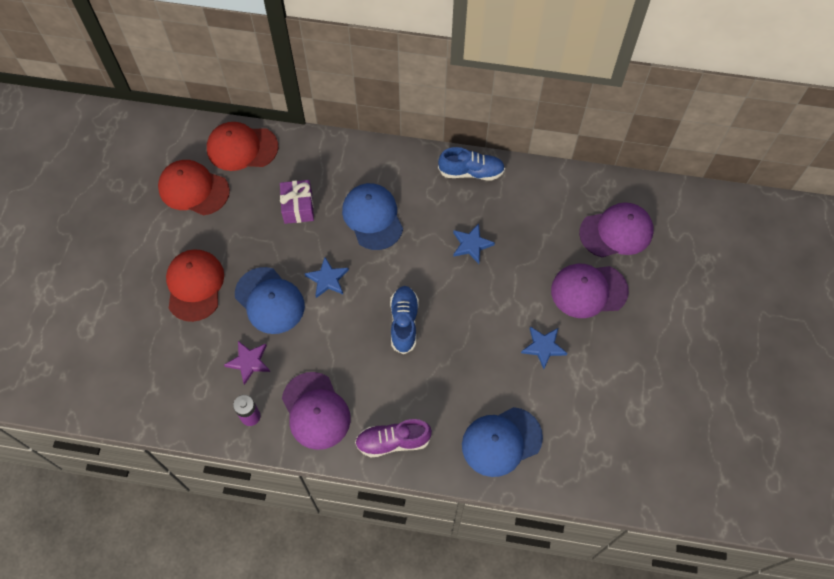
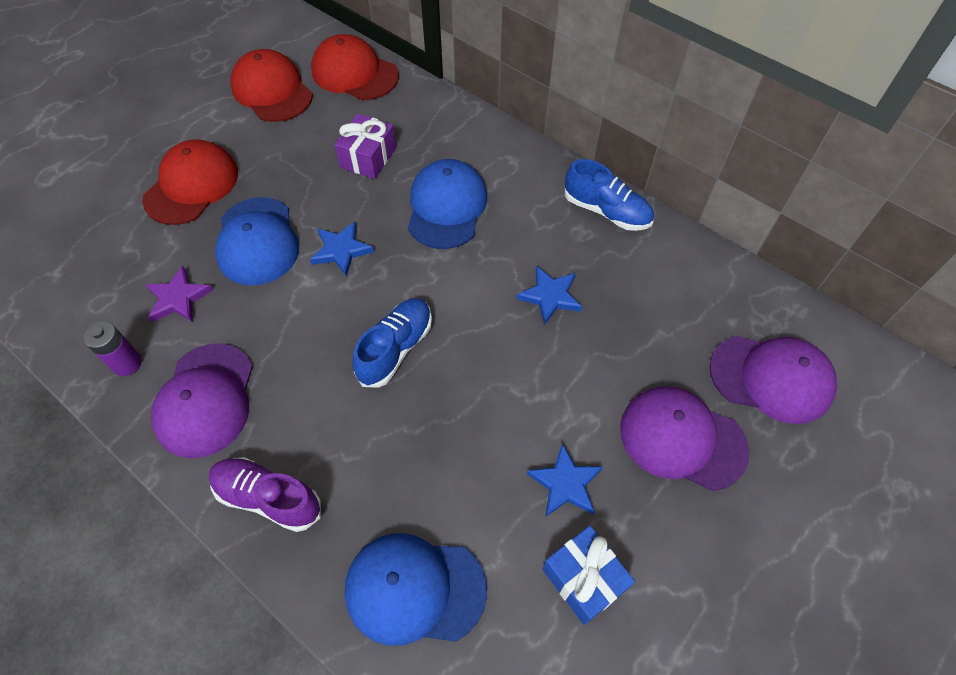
camera: 30 degrees right, 5 degrees down
none -> blue gift [542,526,635,625]

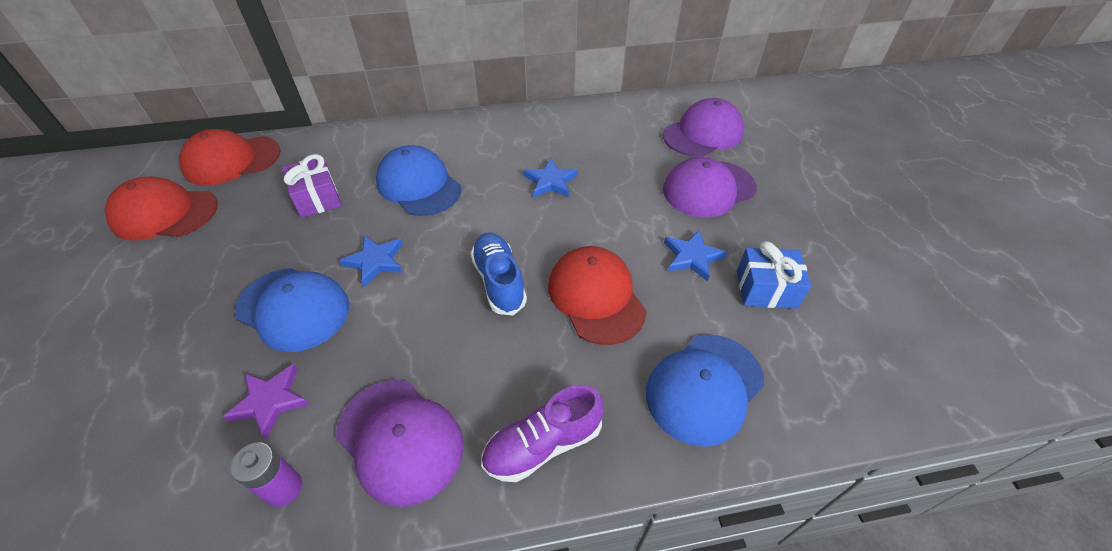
camera: 50 degrees left, 10 degrees down
red cap [142,139,238,225] -> red cap moved to [548,246,646,345]
blue shoe [565,159,654,231] -> none

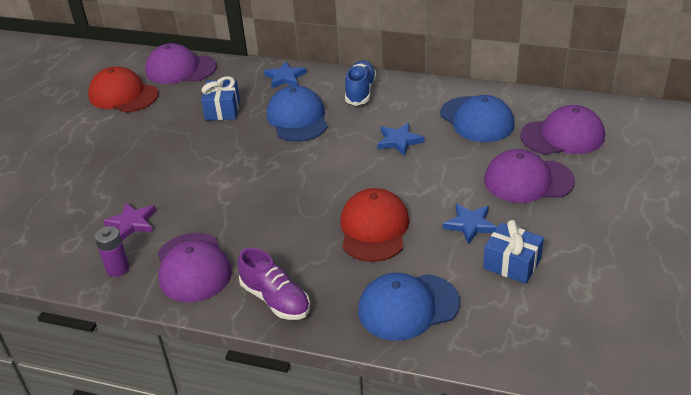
camera: 30 degrees right, 10 degrees down
red cap [179,129,281,186] -> purple cap [145,43,217,84]
blue cap [235,268,350,352] -> blue cap moved to [440,95,515,142]
purple gift [282,154,342,218] -> blue gift [201,76,240,121]
blue star [339,235,403,287] -> blue star moved to [264,61,307,88]
blue shoe [471,232,527,316] -> blue shoe moved to [345,60,376,106]
purple shoe [481,385,604,482] -> purple shoe turned 135 degrees counterclockwise [238,248,310,320]

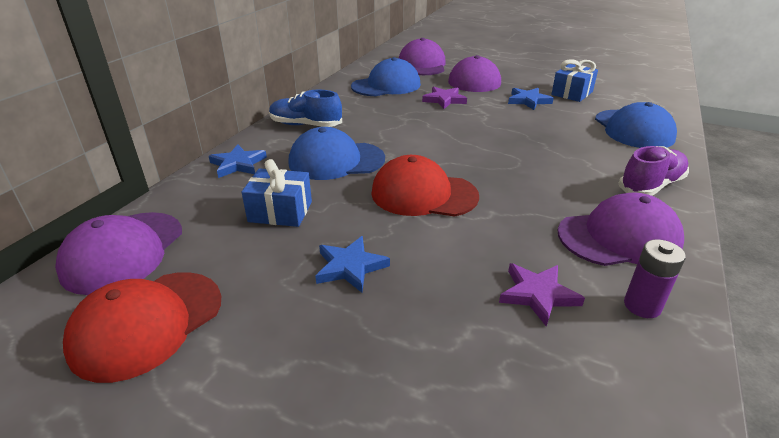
camera: 85 degrees left, 5 degrees down
red cap [340,188,409,262] -> red cap moved to [371,155,479,217]
blue star [377,123,424,156] -> blue star moved to [315,236,390,293]
none -> purple star [422,86,467,109]

